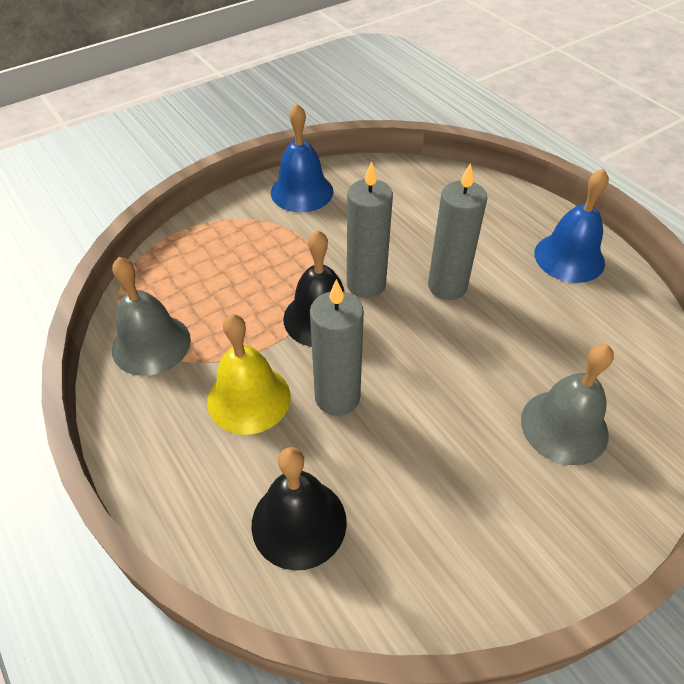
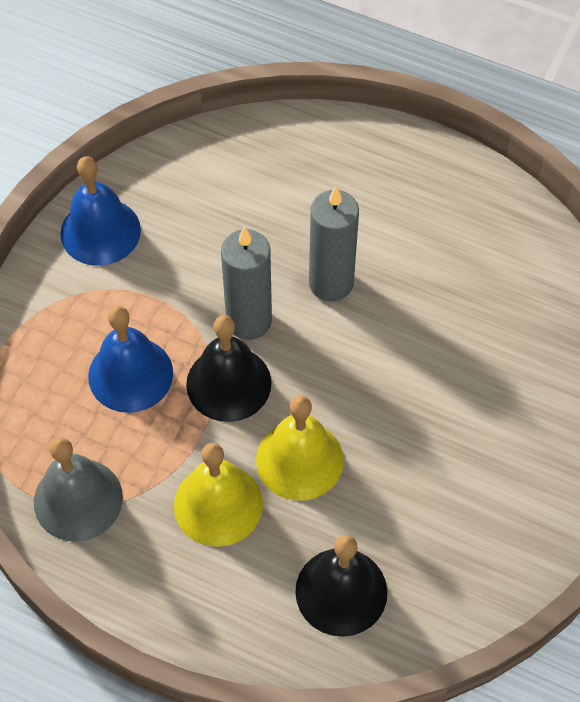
camera: 30 degrees left, 10 degrees up
grey candle [310,279,364,416] -> yellow bell [256,396,344,501]
grey bell [521,344,614,465] -> none
blue bell [534,168,609,283] -> blue bell moved to [88,306,173,413]

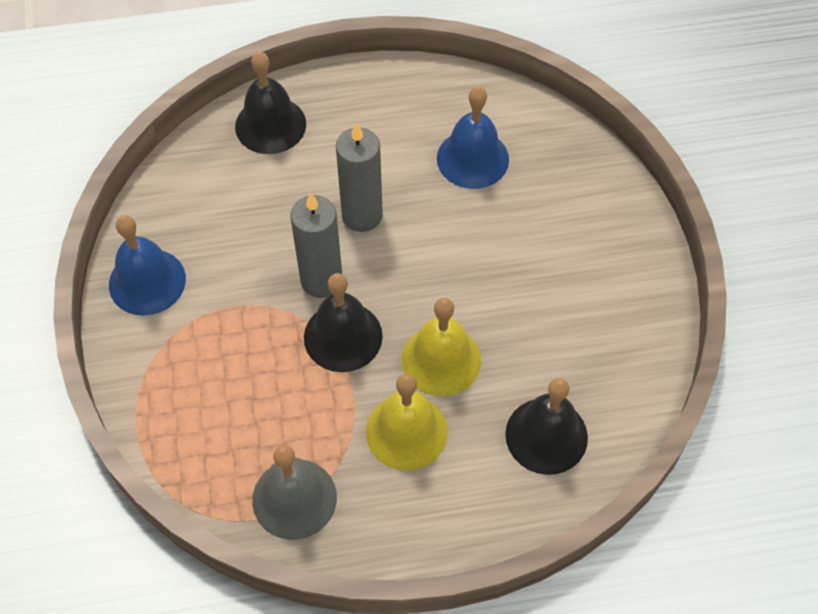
camera: 35 degrees left, 0 degrees up
blue bell [88,306,173,413] -> blue bell moved to [437,87,509,189]
none -> black bell [235,52,306,154]

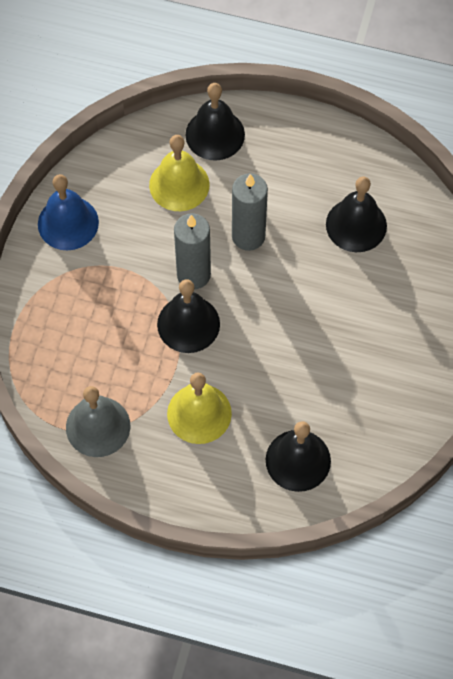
camera: 25 degrees right, 5 degrees up
yellow bell [402,298,481,396] -> yellow bell moved to [149,135,210,211]
blue bell [437,87,509,189] -> black bell [326,176,387,252]

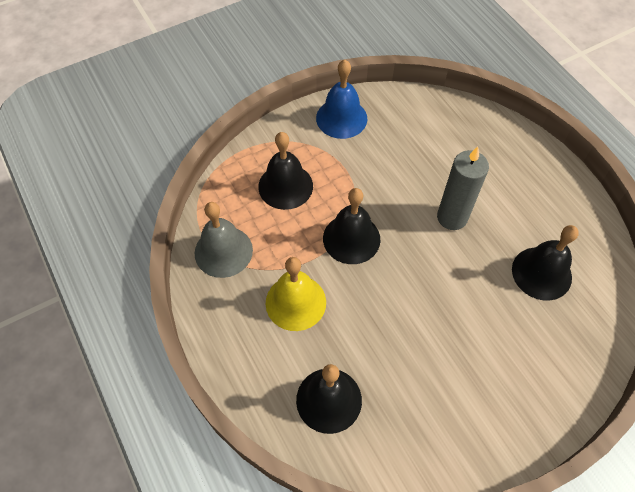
camera: 45 degrees right, 5 degrees down
yellow bell [149,135,210,211] -> none
grey candle [174,213,211,289] -> none
black bell [185,83,245,161] -> black bell moved to [258,132,313,210]

